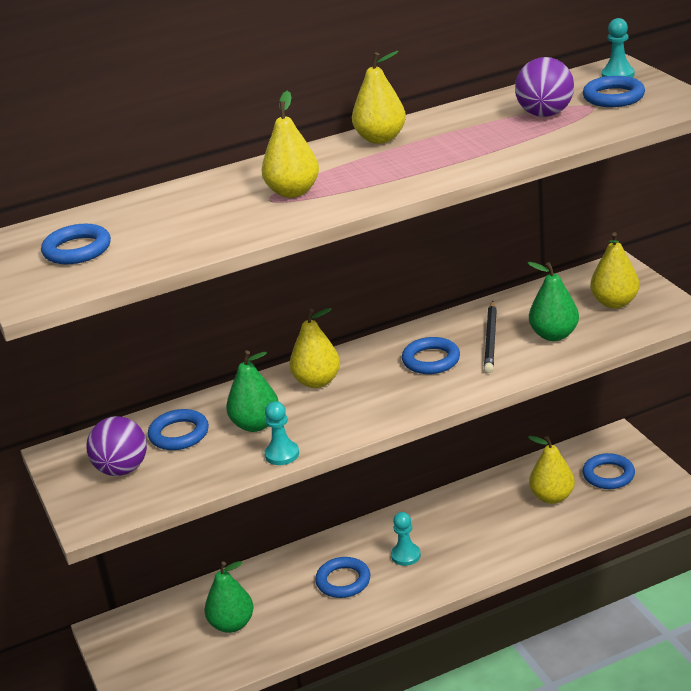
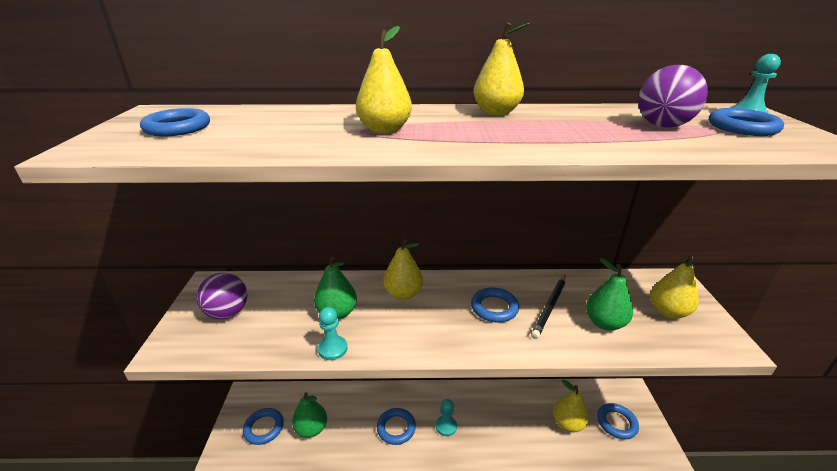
camera: 20 degrees right, 0 degrees up
blue ring [148,409,209,450] -> blue ring moved to [243,408,284,445]

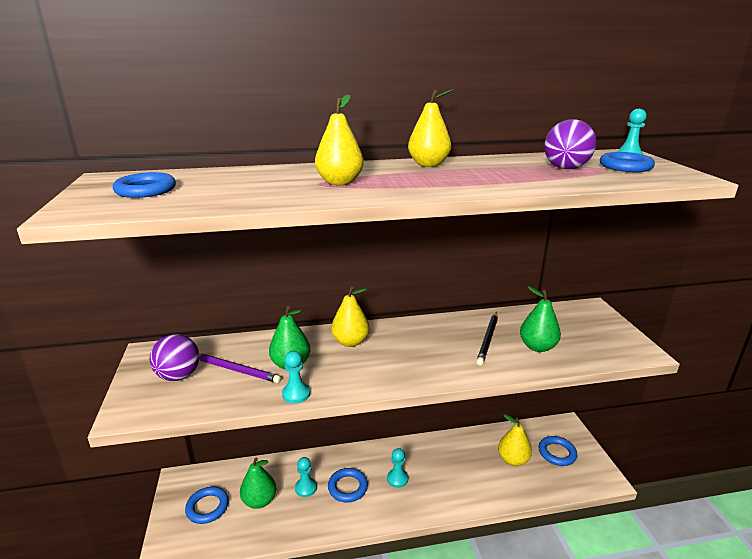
camera: 10 degrees left, 5 degrees down
blue ring [471,288,519,322] -> none
yellow pear [651,256,699,319] -> none
none -> purple pencil [199,354,281,383]
none -> turquoise pawn [295,457,317,497]

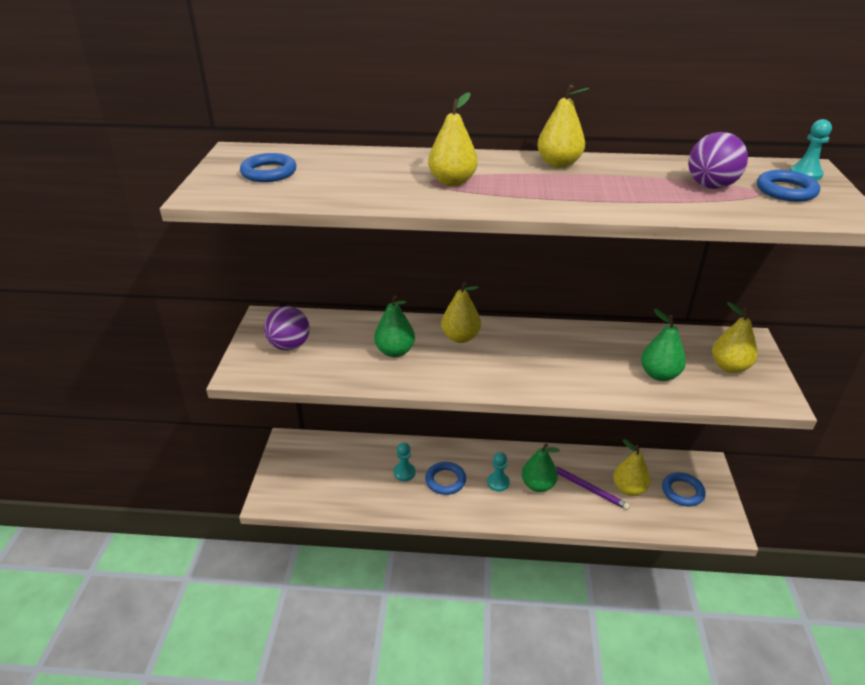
camera: 15 degrees right, 10 degrees up
blue ring [185,487,229,524] -> none
purple pencil [199,354,281,383] -> purple pencil moved to [555,466,630,510]
green pear [240,457,276,509] -> green pear moved to [522,444,560,492]
turquoise pawn [282,351,310,404] -> none
black pencil [476,312,498,365] -> none
none -> yellow pear [712,302,758,373]

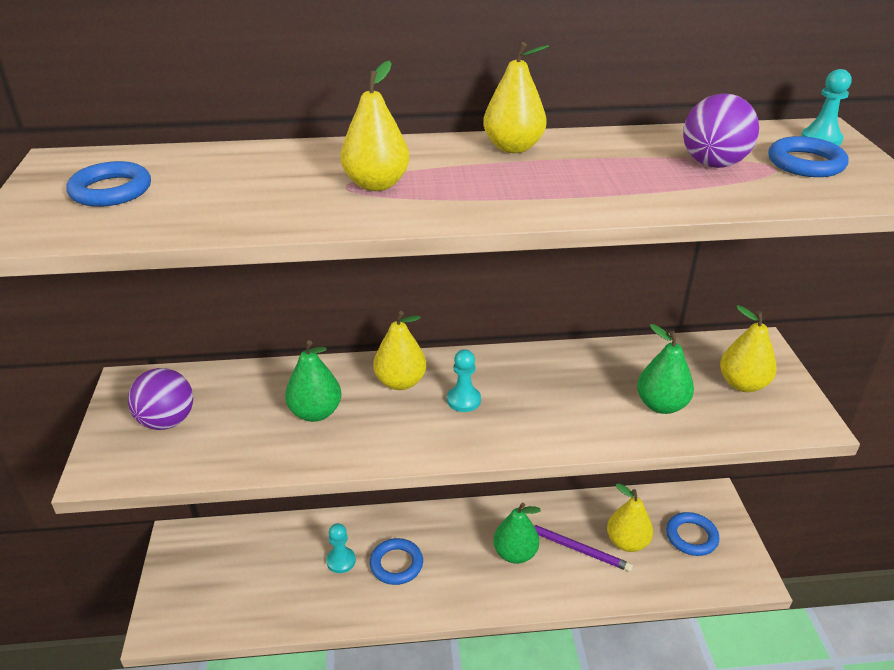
camera: 10 degrees left, 0 degrees up
turquoise pawn [487,452,510,491] -> turquoise pawn moved to [447,349,481,412]

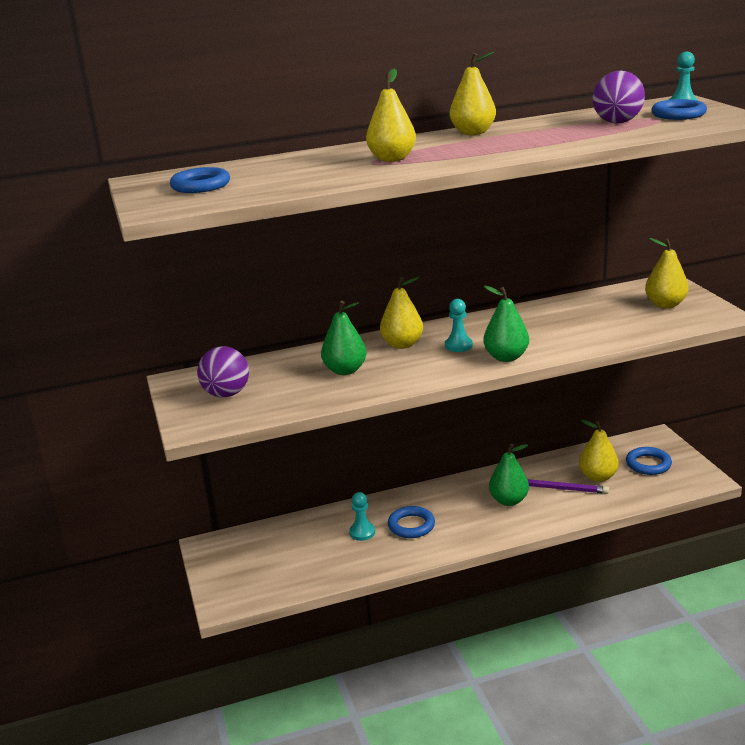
camera: 10 degrees left, 10 degrees down
green pear [637,324,694,414] -> green pear moved to [483,285,529,362]

